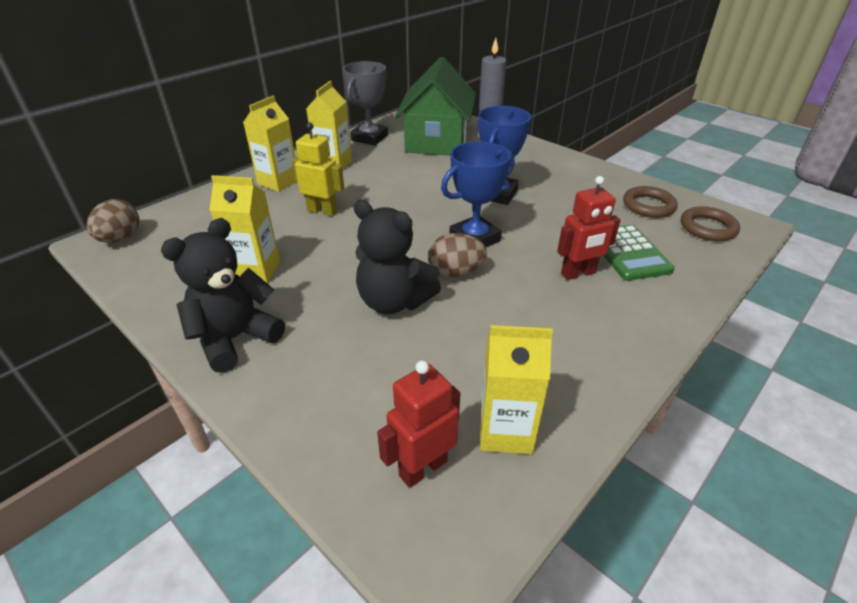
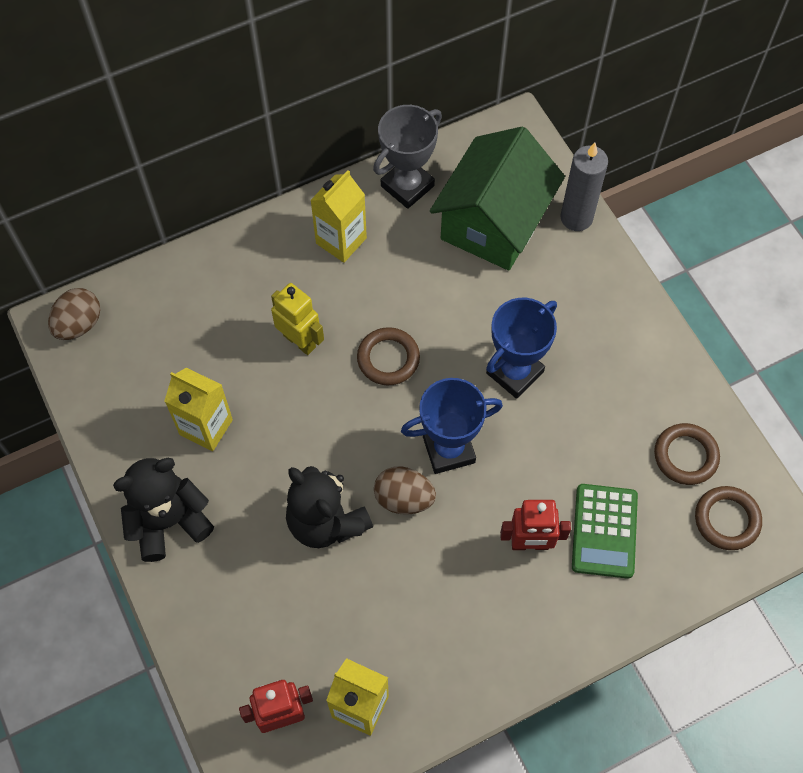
camera: 20 degrees right, 25 degrees up
yellow carton [243,95,296,192] -> none
none -> brown ring [357,327,420,386]

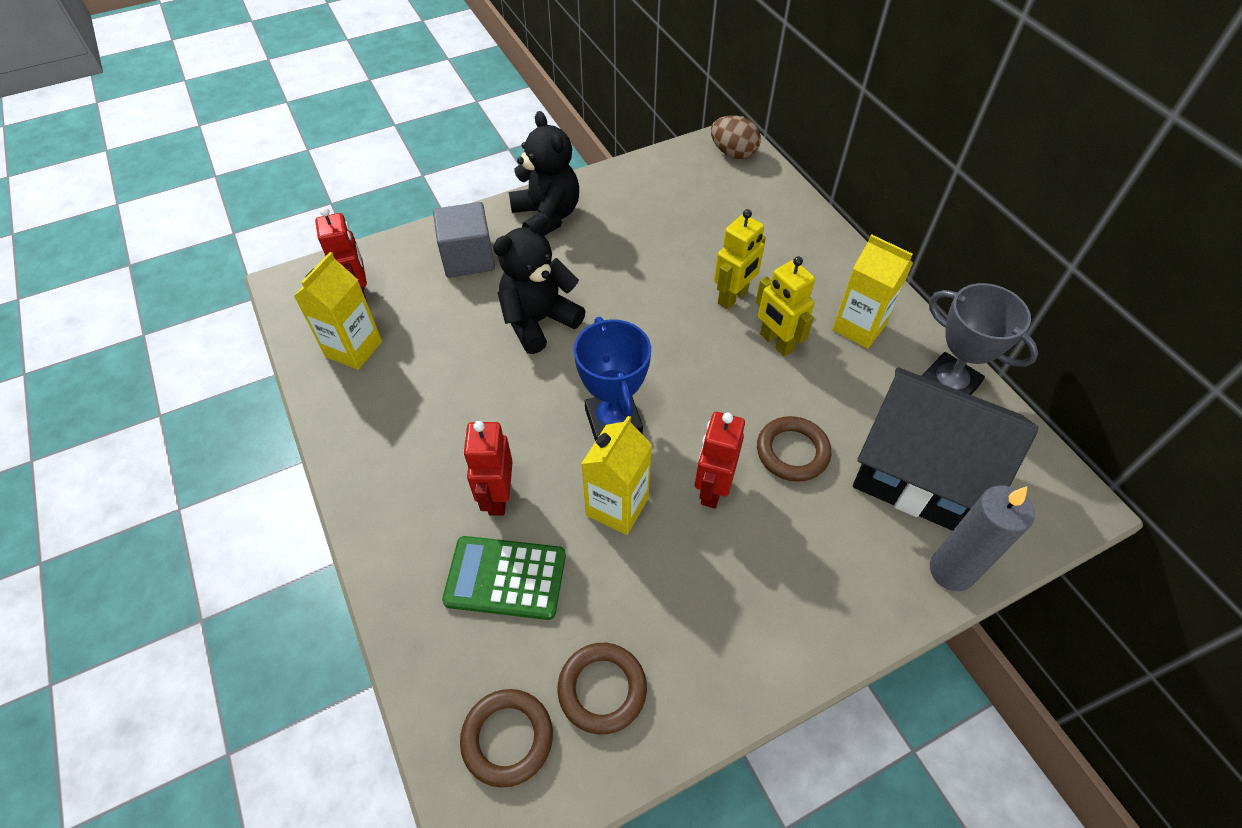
camera: 90 degrees right, 10 degrees down
yellow carton [165,367,233,452] -> yellow carton moved to [581,416,652,535]
brown ring [357,327,420,386] -> brown ring moved to [757,416,831,482]
brown egg [374,466,436,515] -> none
green house [430,127,565,270] -> black house [853,368,1039,531]
blue trophy [486,298,557,399] -> red robot [695,412,745,508]
none -> grey cube [433,202,495,278]
none -> yellow robot [756,256,815,357]

